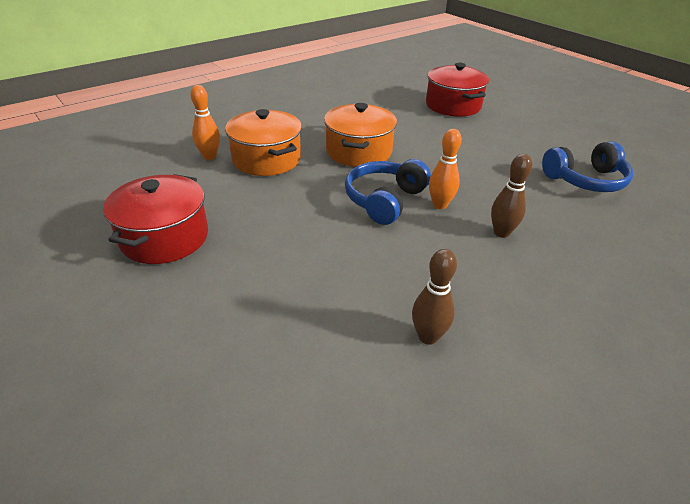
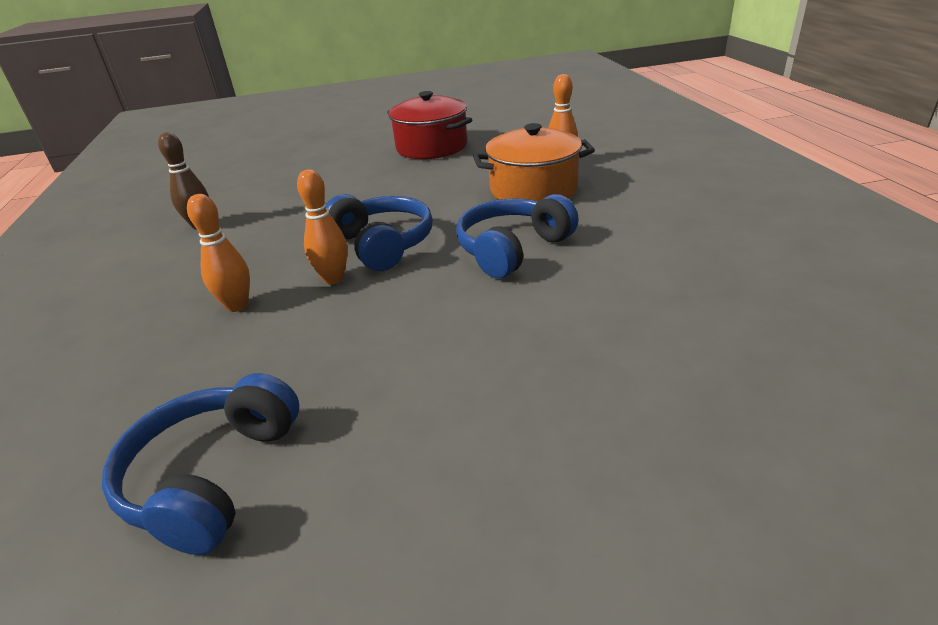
camera: 120 degrees right, 5 degrees down
orange pot [324,103,397,167] -> blue headphones [456,194,579,278]
red pot [426,63,489,117] -> none
brown bowling pin [491,154,532,238] -> orange bowling pin [187,194,250,312]

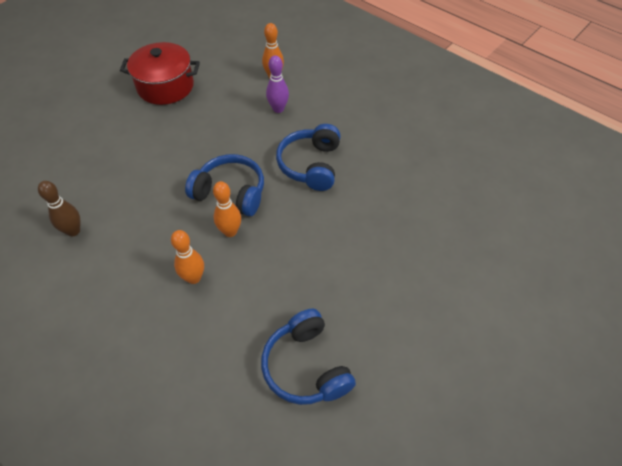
camera: 40 degrees left, 20 degrees up
orange pot [473,123,595,201] -> purple bowling pin [266,55,289,113]

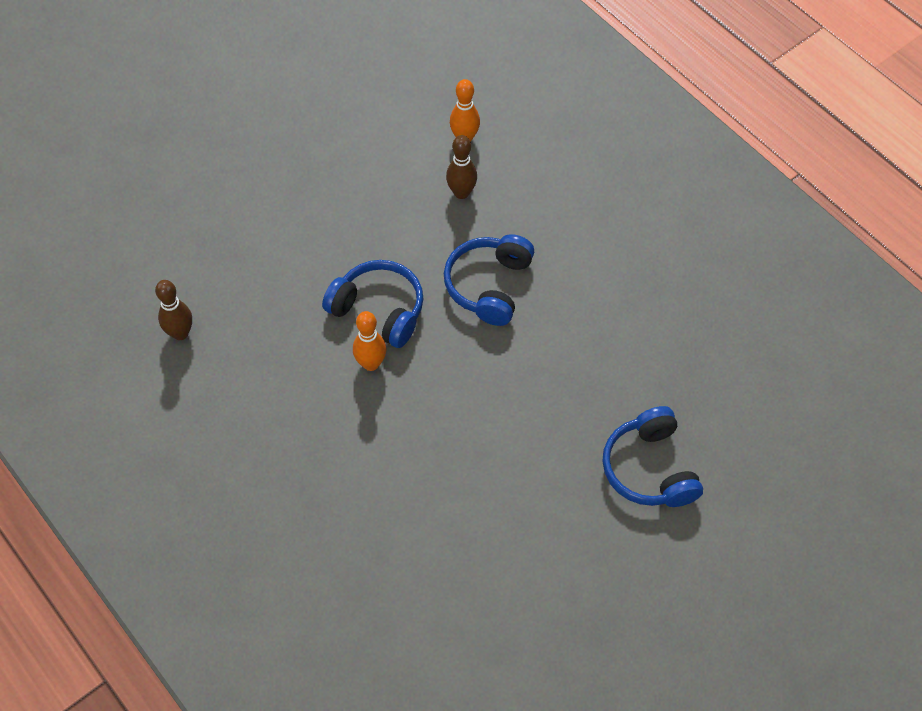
camera: 10 degrees right, 5 degrees up
red pot [120,42,200,105] -> none
orange bowling pin [171,230,204,284] -> none
blue headphones [261,309,356,405] -> blue headphones moved to [602,406,703,507]
purple bowling pin [266,55,289,113] -> brown bowling pin [446,135,477,199]

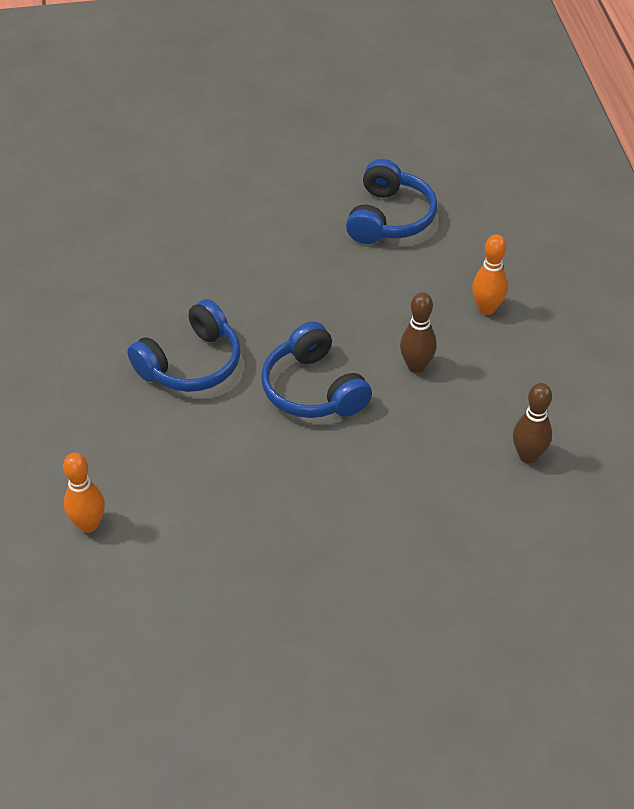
camera: 150 degrees left, 10 degrees down
orange bowling pin [353,311,386,371] -> orange bowling pin moved to [472,234,508,315]
brown bowling pin [446,135,477,199] -> brown bowling pin moved to [400,292,437,373]
blue headphones [602,406,703,507] -> blue headphones moved to [346,159,437,244]

